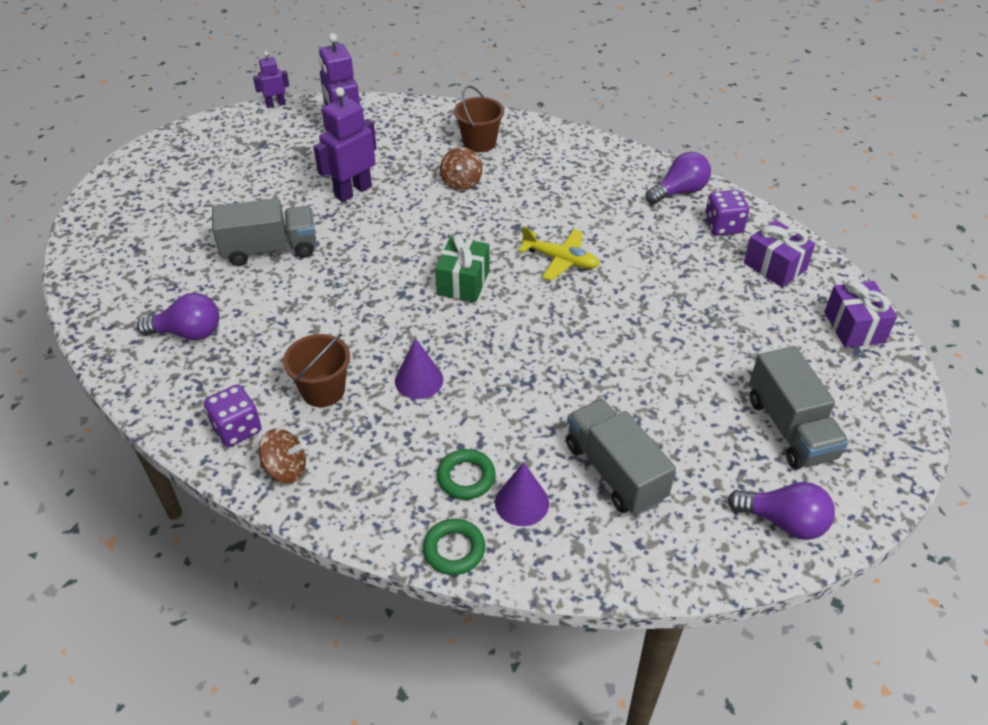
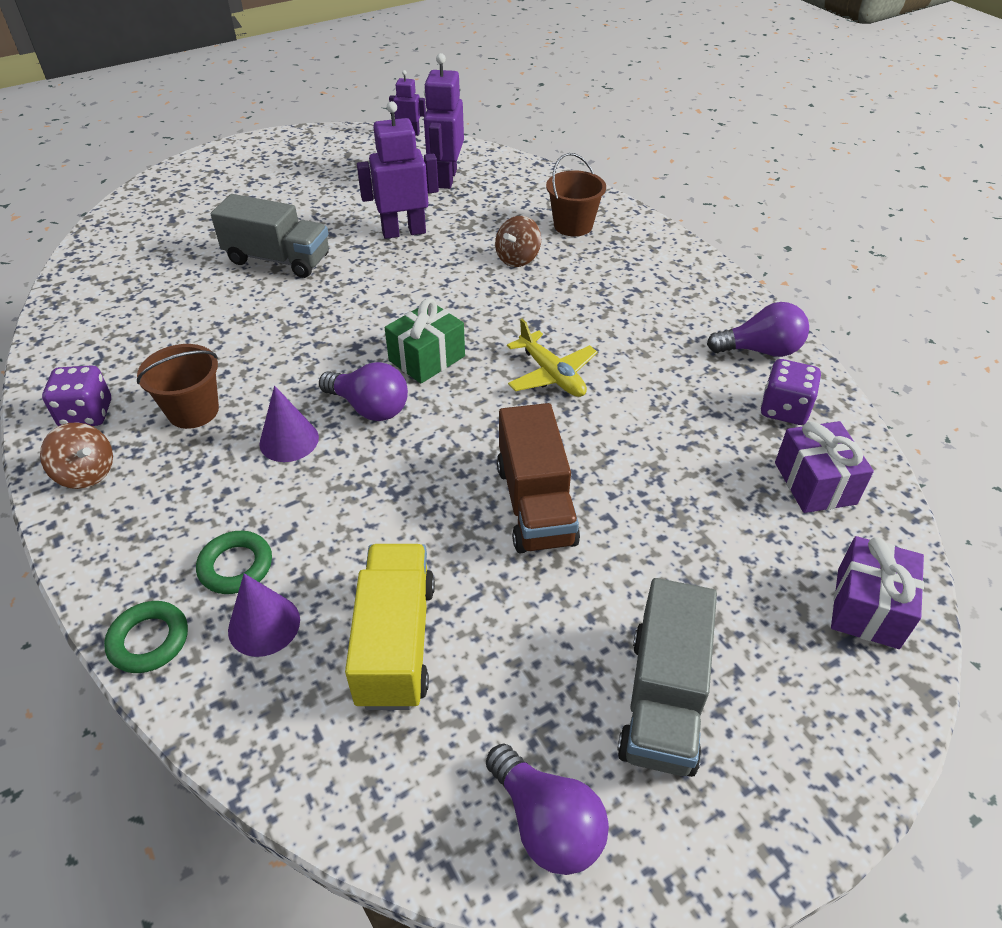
camera: 30 degrees right, 0 degrees up
purple light bulb [137,293,219,340] -> purple light bulb moved to [319,362,408,421]
grey truck [566,399,676,515] -> yellow truck [345,544,435,710]
none -> brown truck [497,403,580,553]

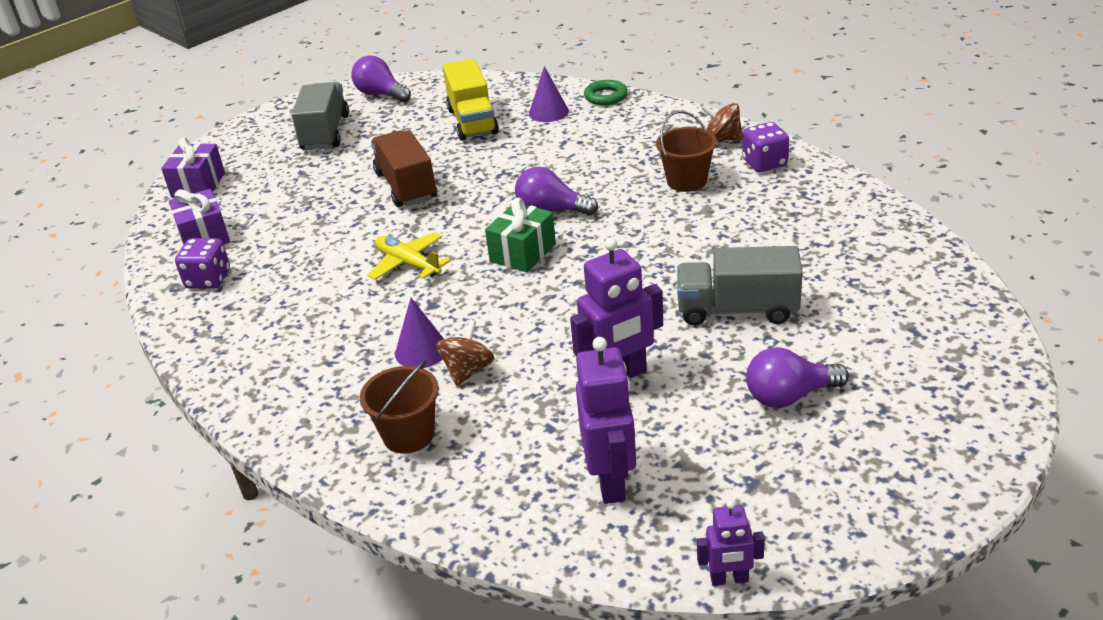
camera: 170 degrees right, 10 degrees down
green ring [196,531,272,594] -> none
purple cone [259,386,319,462] -> purple cone moved to [395,298,444,368]
purple light bulb [707,302,809,357] -> purple light bulb moved to [746,347,849,408]

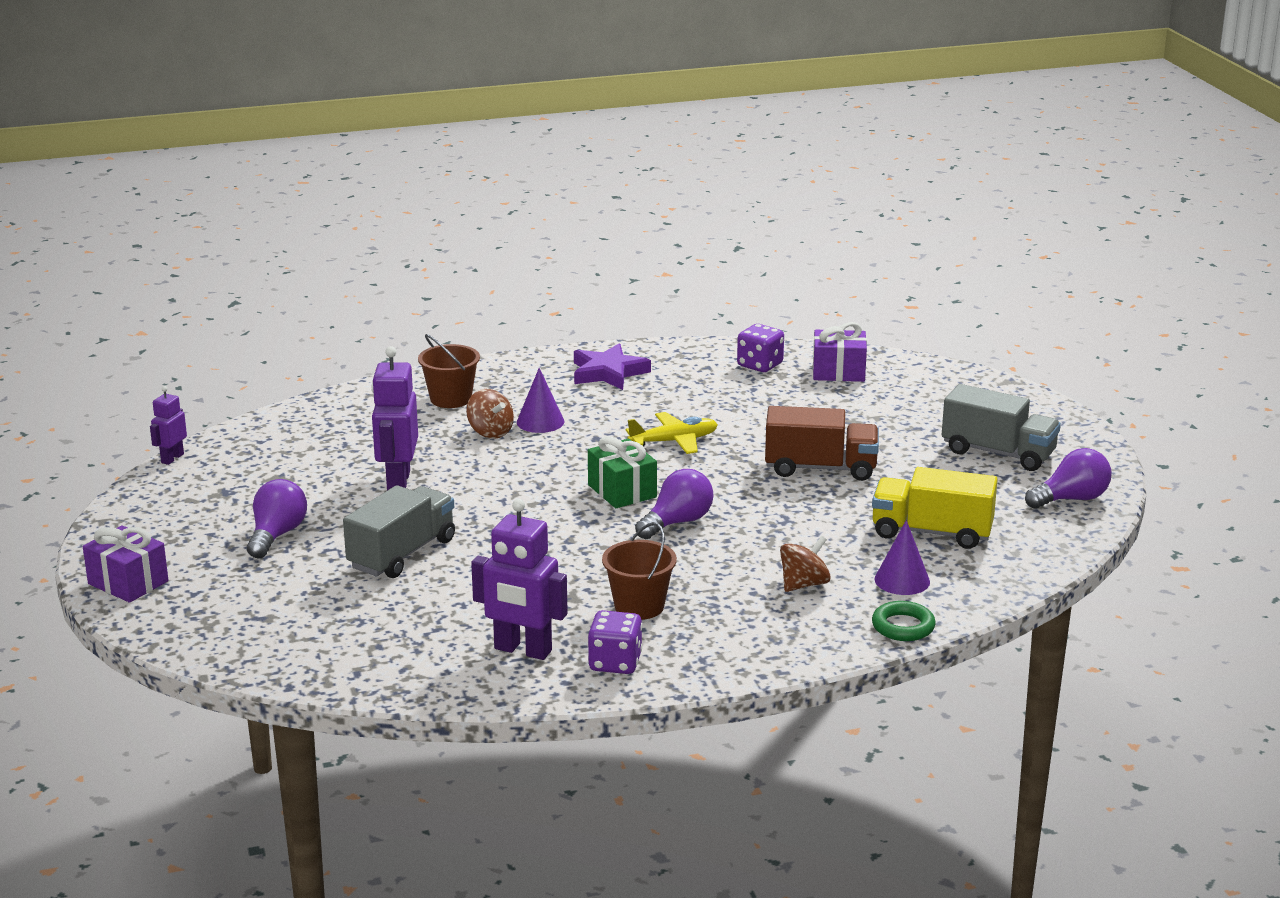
camera: 115 degrees right, 10 degrees down
purple gift [161,137,225,198] -> purple gift moved to [83,525,169,603]
purple robot [576,337,636,504] -> purple robot moved to [471,499,568,660]
brown spinning top [701,103,743,141] -> brown spinning top moved to [780,536,831,592]
none -> purple star [574,343,651,390]

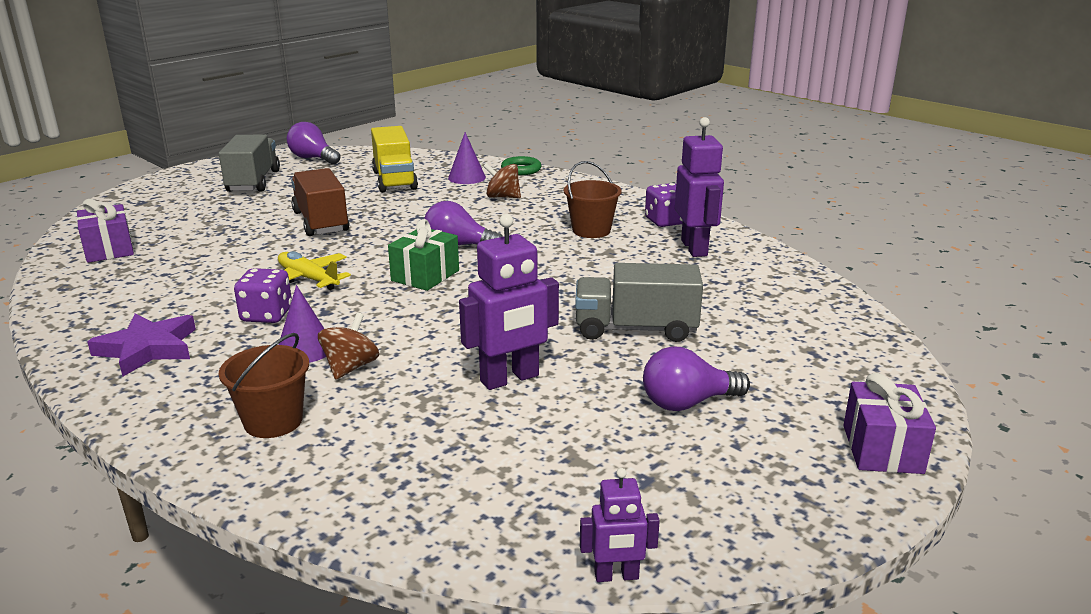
camera: 120 degrees left, 0 degrees up
purple dice [737,324,784,372] -> purple dice moved to [234,268,292,323]

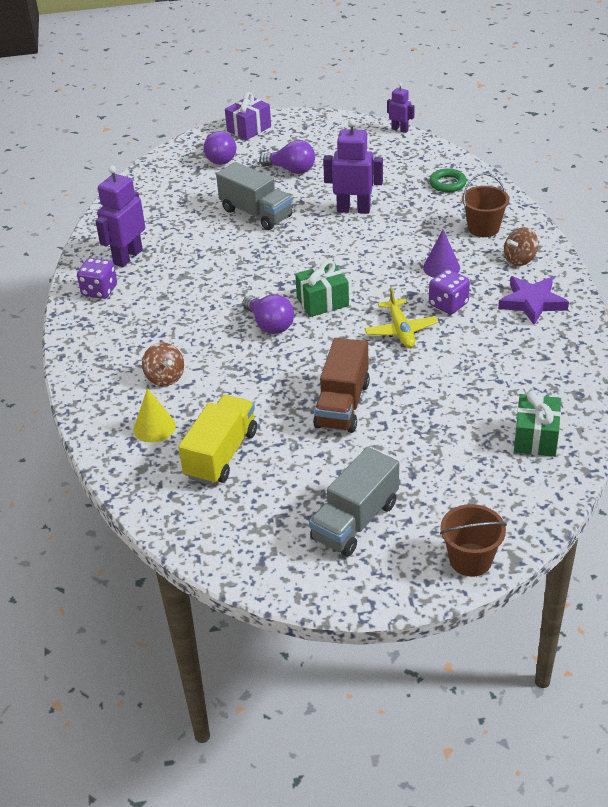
camera: 140 degrees left, 15 degrees up
purple gift [77,199,134,263] -> green gift [514,391,561,457]
purple light bulb [287,122,341,165] -> purple light bulb moved to [204,131,236,165]
brown spinning top [318,313,379,380] -> brown spinning top moved to [504,227,539,266]
purple cone [448,132,486,184] -> yellow cone [134,388,176,442]
green ring [501,156,541,175] -> green ring moved to [429,168,467,192]
brown bucket [564,161,622,238] -> brown bucket moved to [440,504,507,577]

